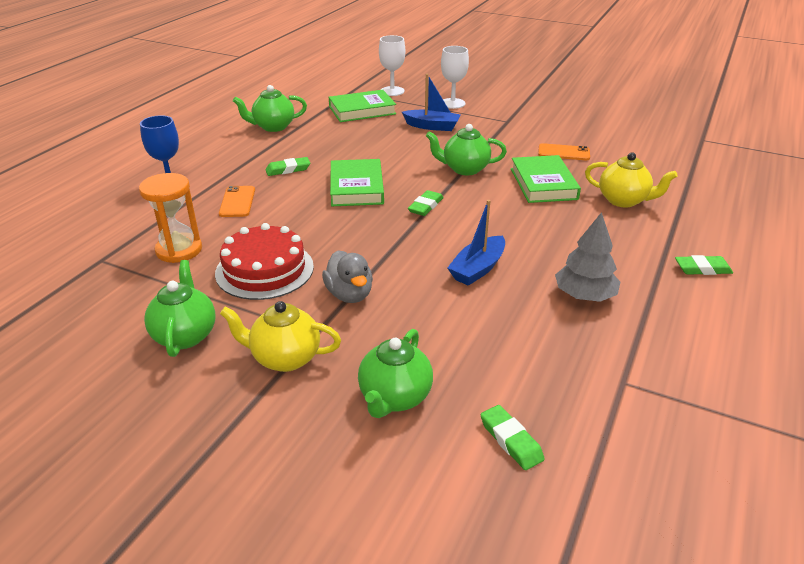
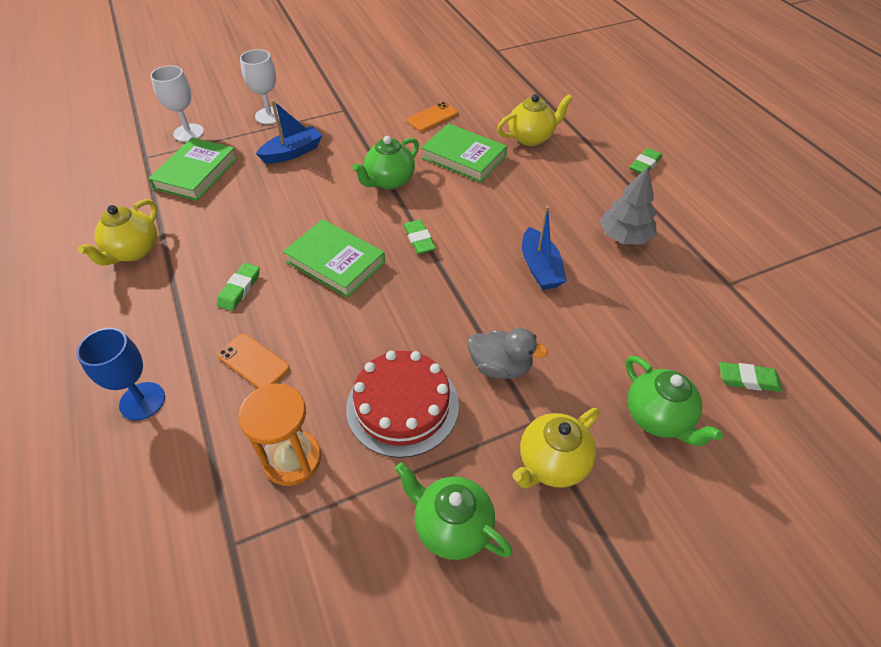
camera: 50 degrees left, 15 degrees up
green teapot [233,85,307,132] -> yellow teapot [78,199,157,266]

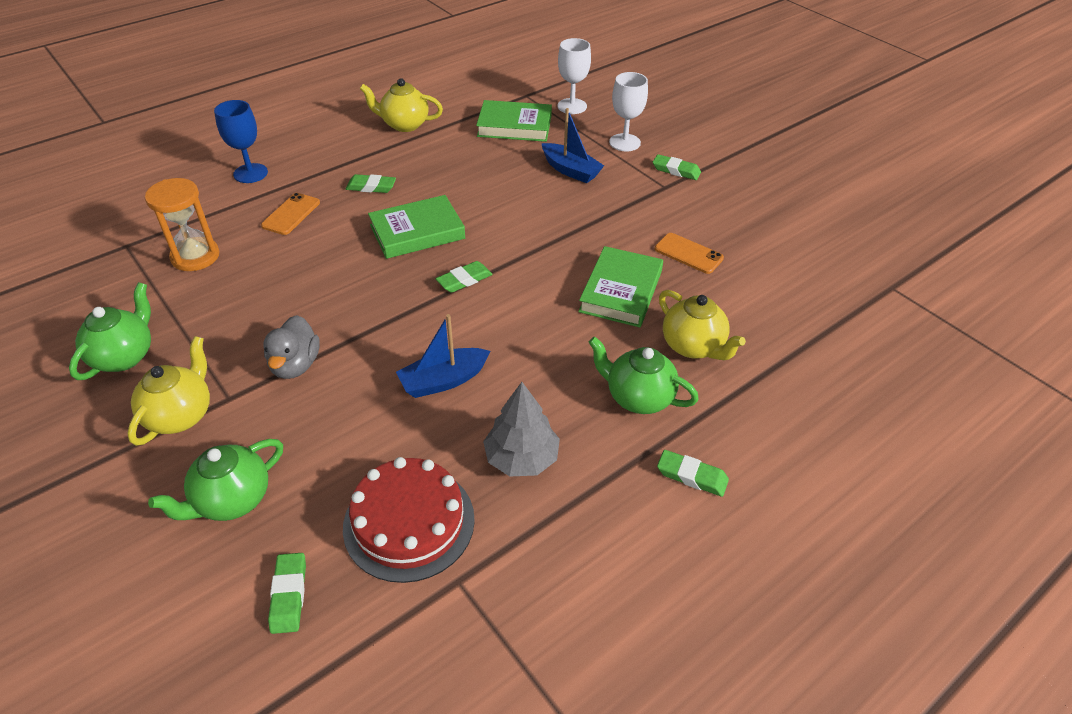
camera: 75 degrees right, 5 degrees down
green book [283,219,385,298] -> green book turned 45 degrees clockwise [368,195,465,259]
red cake [346,351,459,458] -> red cake moved to [343,457,475,583]
green teapot [352,136,419,190] -> green teapot moved to [588,337,699,414]
yellow teapot [513,408,599,488] -> yellow teapot turned 75 degrees clockwise [127,336,210,446]
none -> green eraser [653,154,701,180]

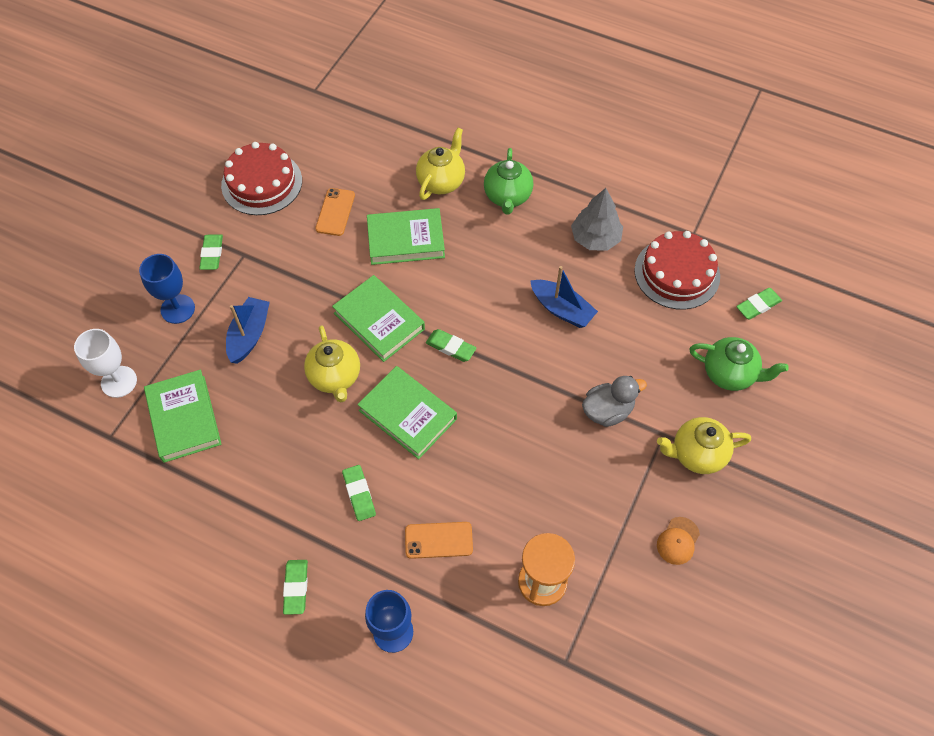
camera: 115 degrees left, 15 degrees up
green teapot [69,282,151,380] -> orange cap [657,517,700,565]
yellow teapot [360,78,443,132] -> yellow teapot moved to [304,325,360,402]
white goblet [609,72,648,151] -> blue goblet [139,254,195,324]
green eraser [657,450,729,497] -> green eraser moved to [283,560,308,615]
none -> red cake [221,142,302,215]
none -> green book [332,275,425,362]

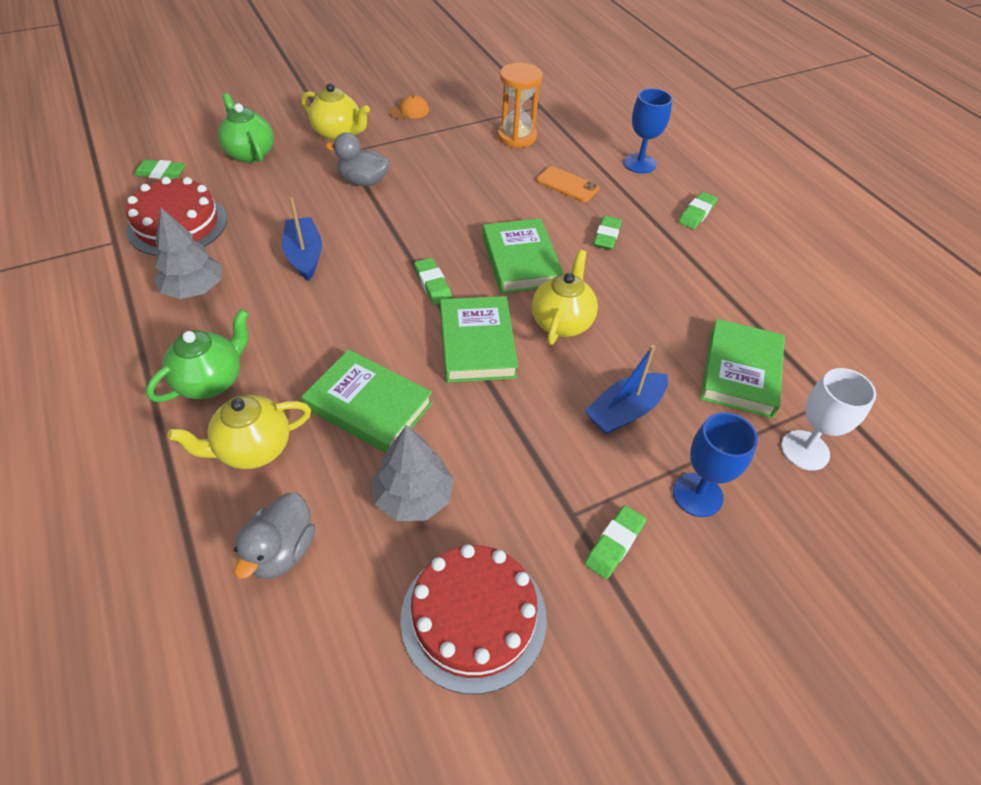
camera: 145 degrees left, 10 degrees down
orange phone [315,188,355,236] -> grey tree [371,425,454,521]
none -> grey duck [234,493,315,579]

